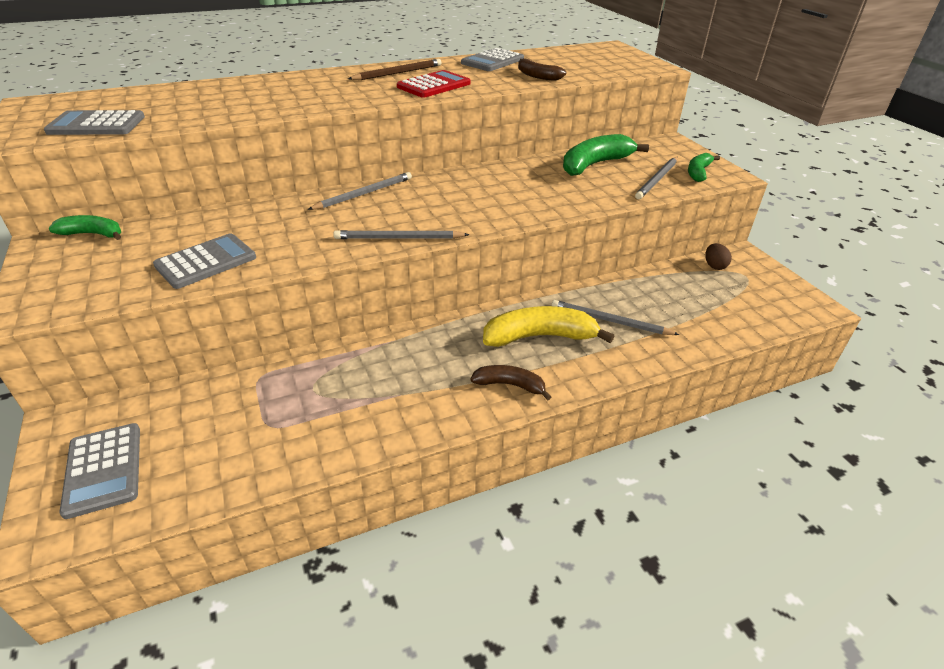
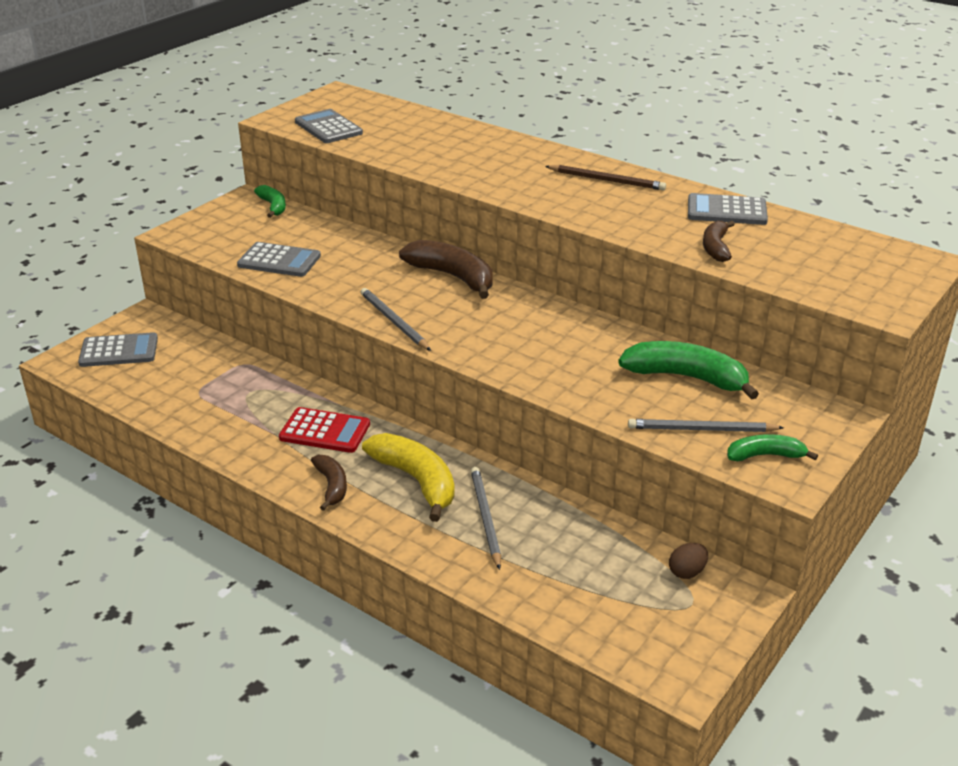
camera: 60 degrees right, 5 degrees down
grey calculator [59,423,140,519] -> grey calculator turned 135 degrees counterclockwise [78,332,158,367]
grey pencil [307,172,412,210] -> brown banana [399,240,493,299]
red calculator [397,70,471,98] -> red calculator moved to [279,407,370,453]

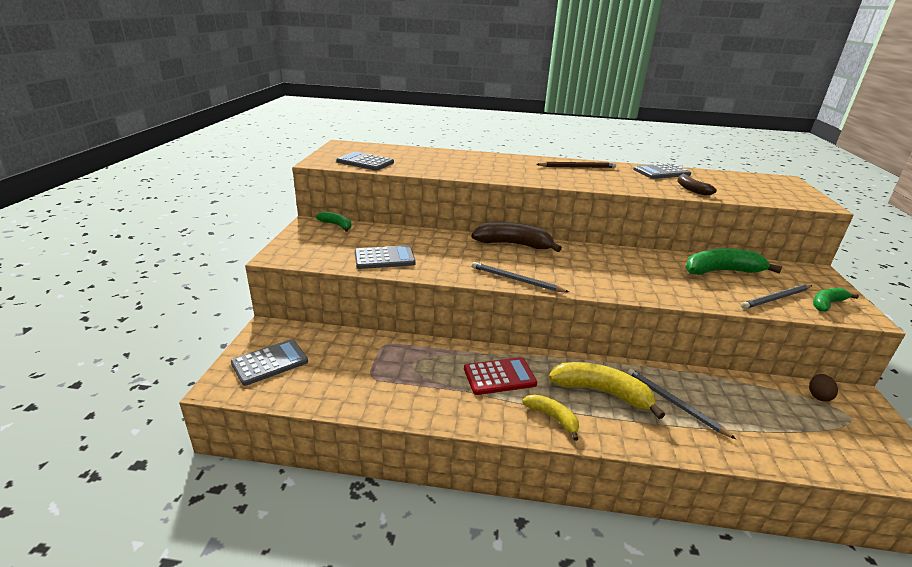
camera: 30 degrees left, 5 degrees down
brown banana [311,455,347,511] -> yellow banana [522,394,579,441]

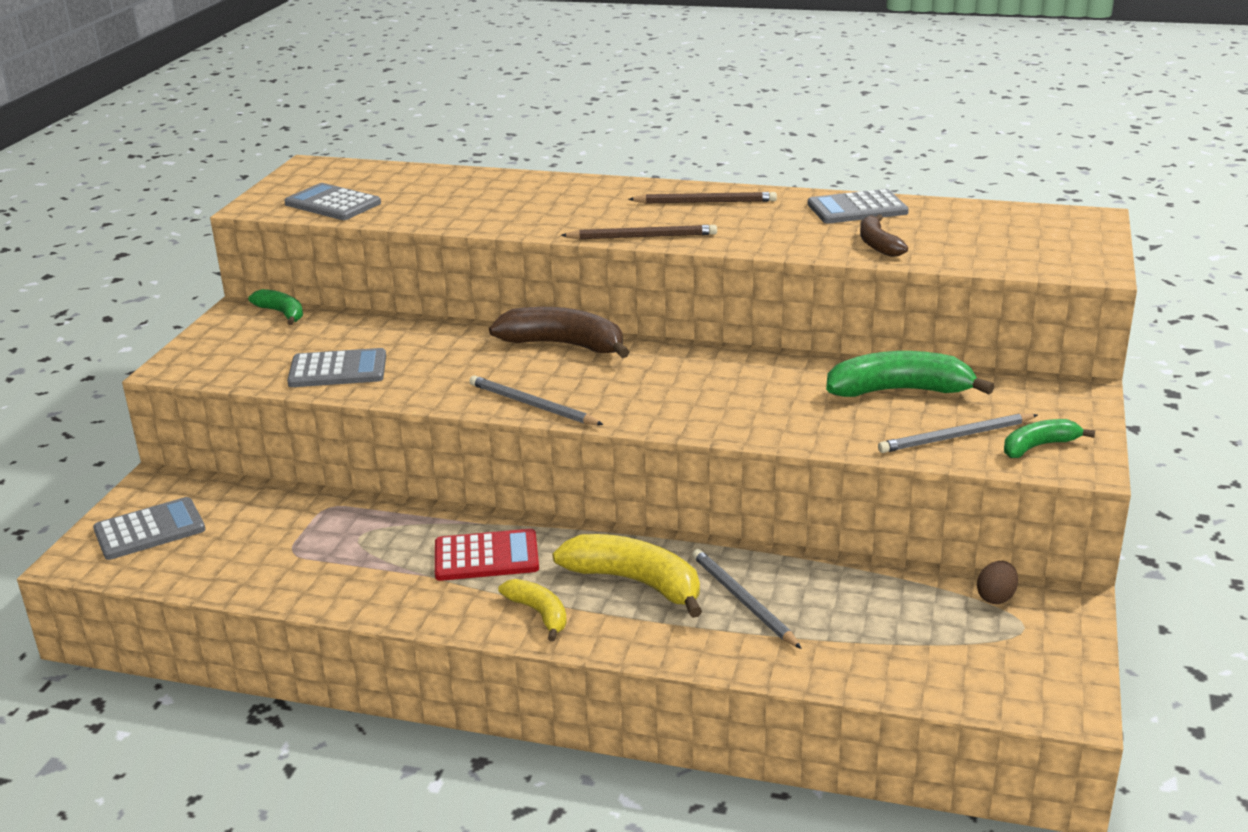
camera: 10 degrees right, 0 degrees up
none -> brown pencil [561,225,717,239]

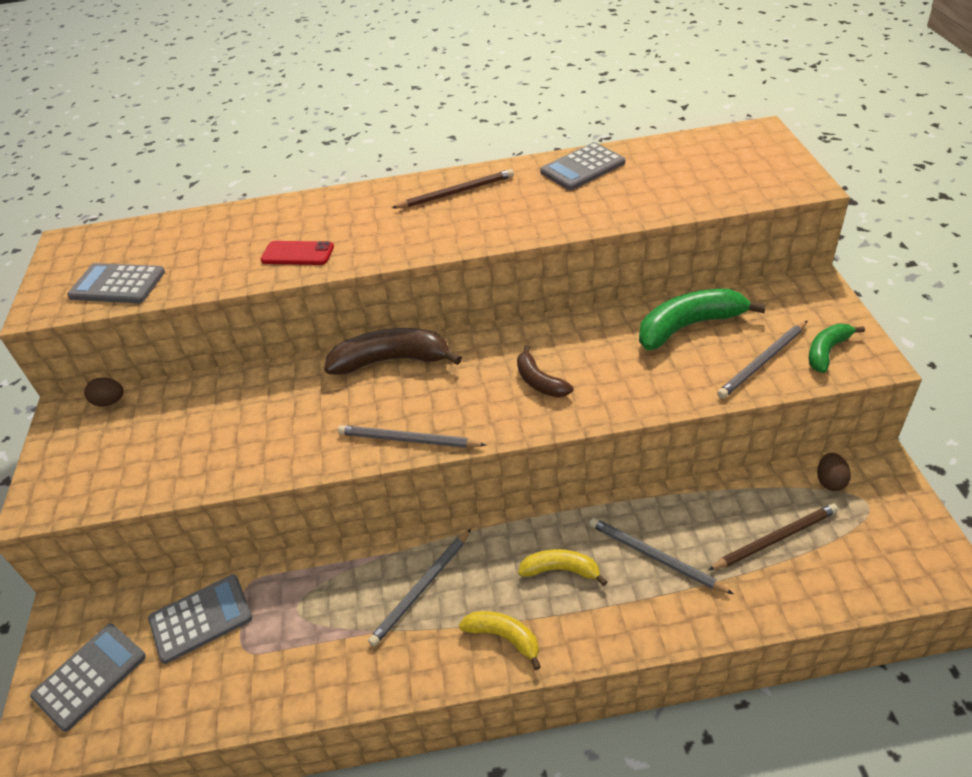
camera: 20 degrees left, 15 degrees up
green banana [248,289,303,325] -> brown egg [84,378,124,407]
grey calculator [287,348,386,387] -> grey calculator moved to [148,575,252,664]
red calculator [435,529,539,581] -> grey pencil [368,529,471,646]
yellow banana [552,534,702,618] -> yellow banana [518,549,607,586], size x0.58
brown pencil [561,225,717,239] -> brown pencil moved to [708,504,838,570]
brown banana [860,214,908,257] -> brown banana moved to [517,345,573,397]
none -> red phone [261,241,334,265]

